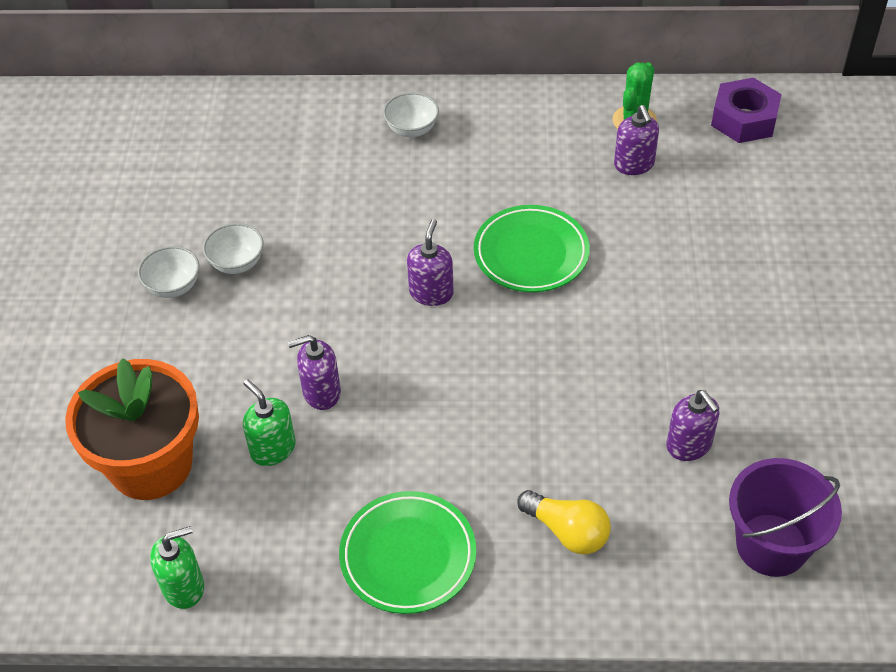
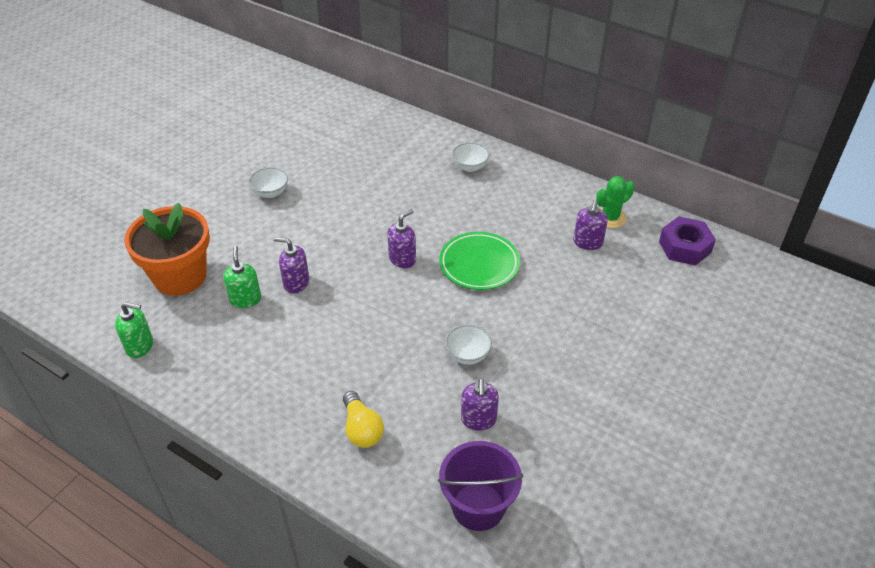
camera: 30 degrees right, 5 degrees down
white bowl [203,223,263,274] -> white bowl moved to [445,325,492,365]
green plate [339,491,476,614] -> none

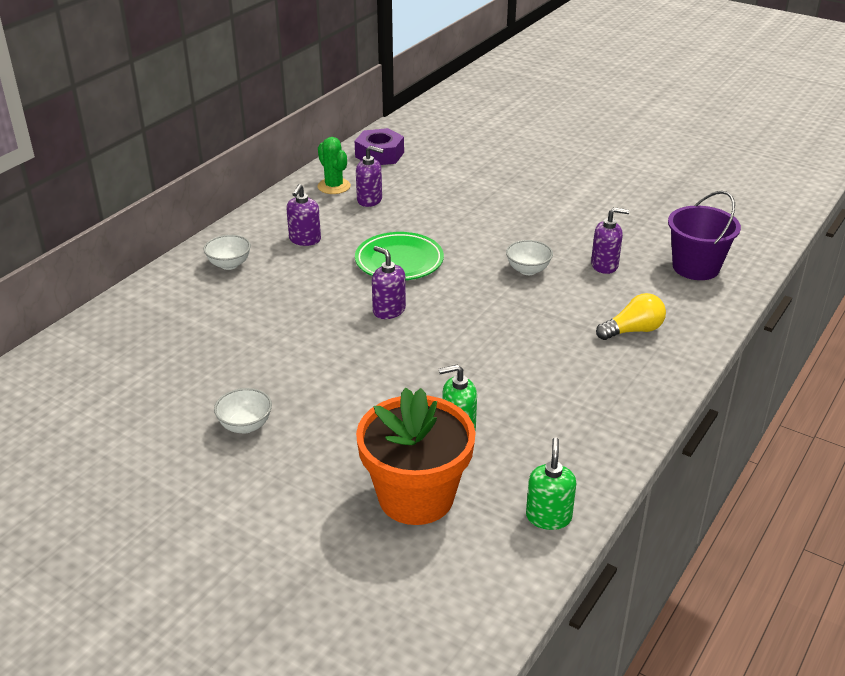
camera: 90 degrees left, 10 degrees down
purple soap dispenser [273,237,309,293] -> purple soap dispenser moved to [286,184,321,246]

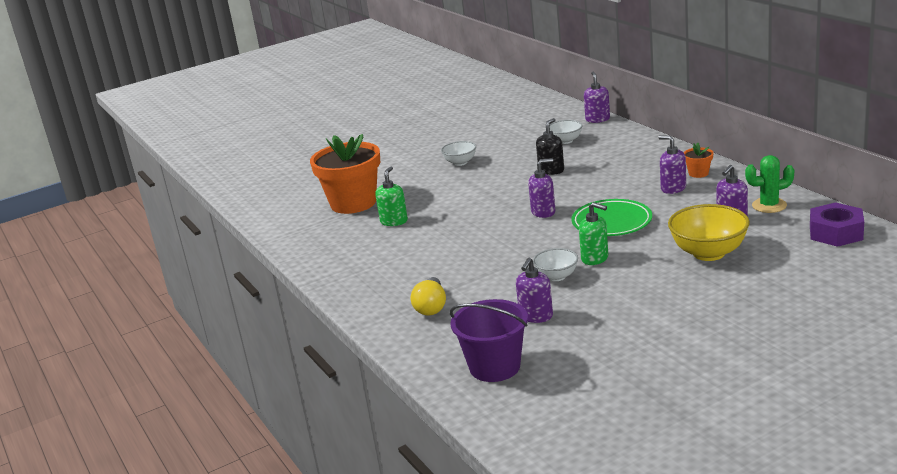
camera: 120 degrees right, 10 degrees down
white bowl [204,235,251,270] -> white bowl moved to [549,120,583,144]
green soap dispenser [526,438,576,530] -> green soap dispenser moved to [579,202,608,265]
none -> black soap dispenser [536,118,564,175]
none -> purple soap dispenser [584,72,610,123]
none -> yellow bowl [668,204,750,261]
none -> orange flower pot [684,142,713,178]

